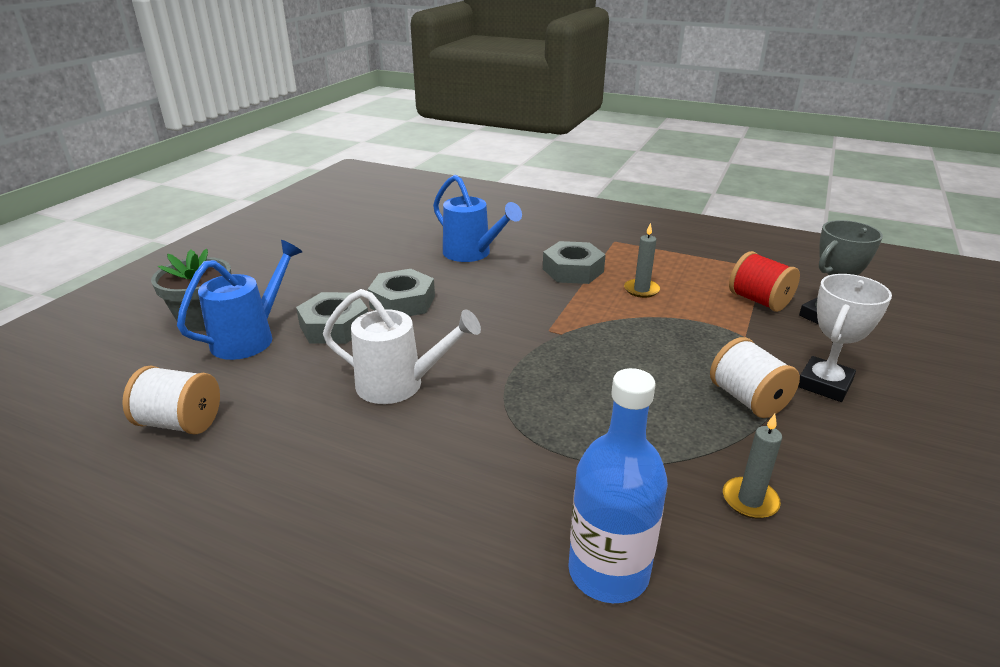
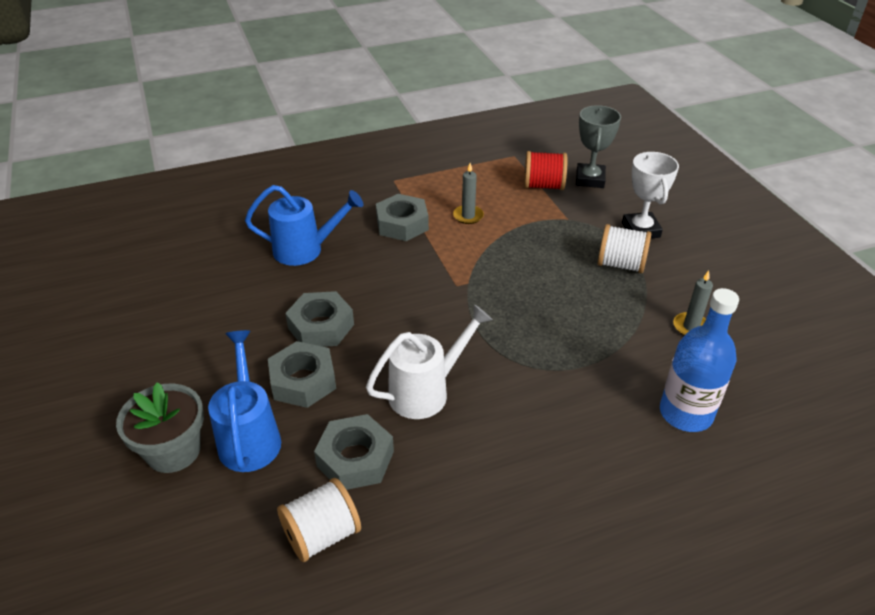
camera: 45 degrees left, 10 degrees up
none -> grey nut [314,414,394,490]

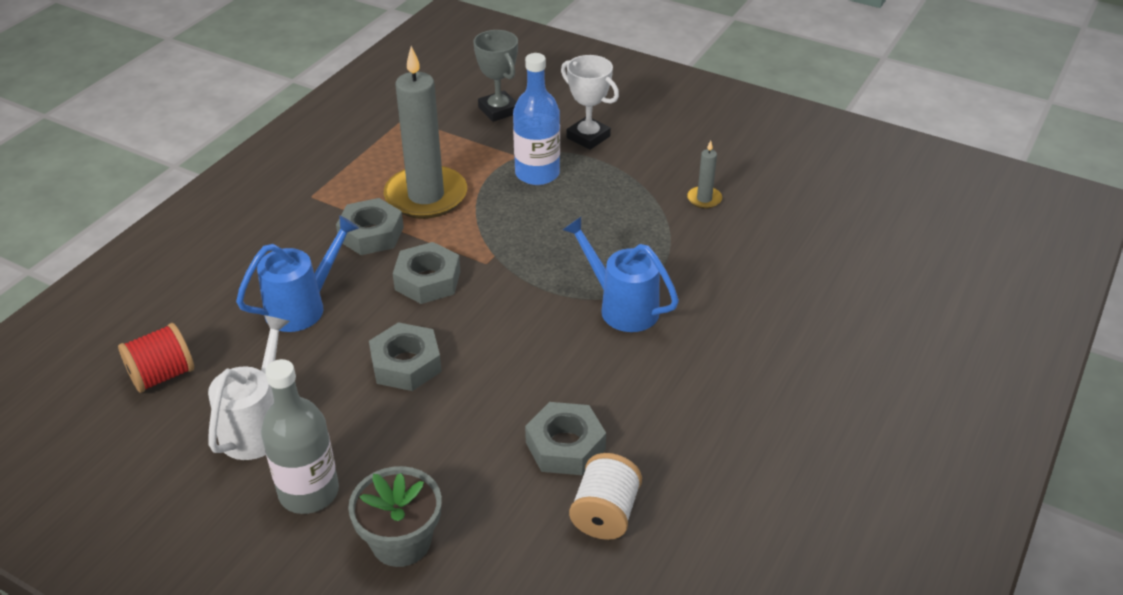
camera: 40 degrees left, 0 degrees up
blue watering can [208,330,281,472] -> blue watering can moved to [563,217,679,332]
grey nut [268,341,336,408] -> grey nut moved to [393,242,460,304]
white watering can [366,304,493,419] -> white watering can moved to [208,315,290,460]
grey candle [453,163,484,224] -> grey candle [384,46,467,219], size x2.38
red spool [524,151,567,190] -> red spool moved to [118,323,194,393]
white spool [598,224,651,273] -> none
blue bottle [660,288,739,432] -> blue bottle moved to [513,53,560,185]
none -> grey bottle [261,359,339,514]

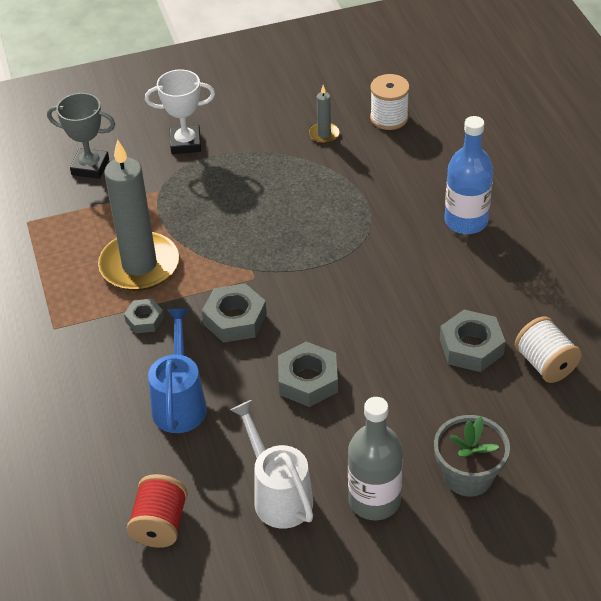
camera: 45 degrees left, 5 degrees up
grey nut [336,198,404,255] -> grey nut [124,299,164,333], size x0.60
blue bottle [513,53,560,185] -> blue bottle moved to [444,116,493,234]
blue watering can [563,217,679,332] -> none
none -> white spool [370,74,410,130]

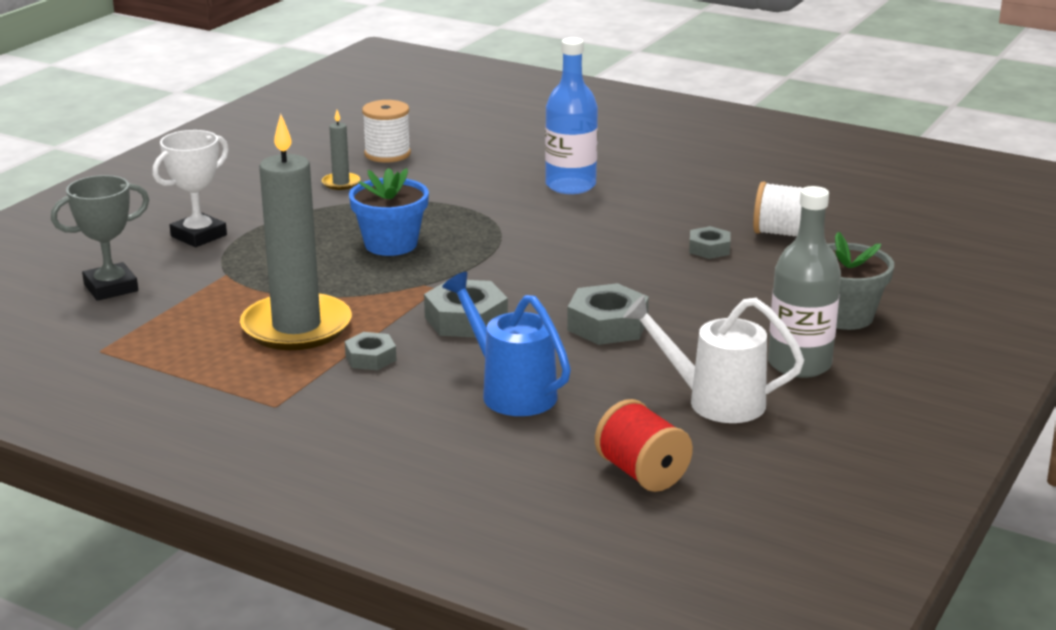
camera: 45 degrees left, 20 degrees down
grey nut [440,310,506,372] -> grey nut [689,226,730,259], size x0.60
none -> blue flower pot [349,168,429,256]

